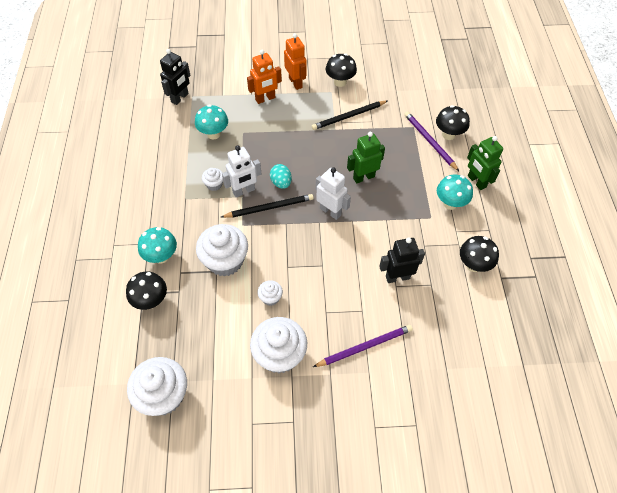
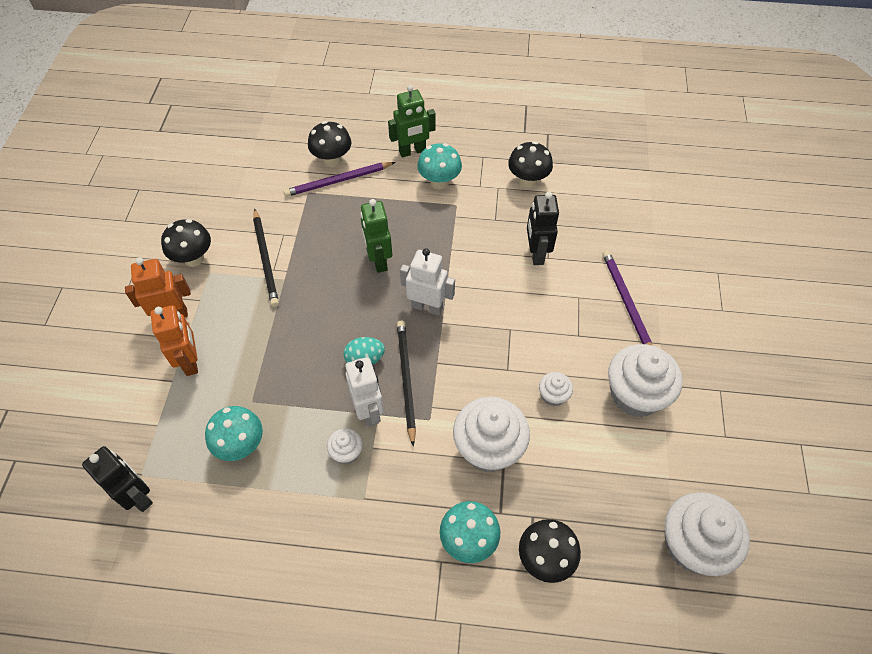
camera: 80 degrees left, 0 degrees up
white robot [316,167,351,220] -> white robot turned 60 degrees clockwise [400,248,455,316]

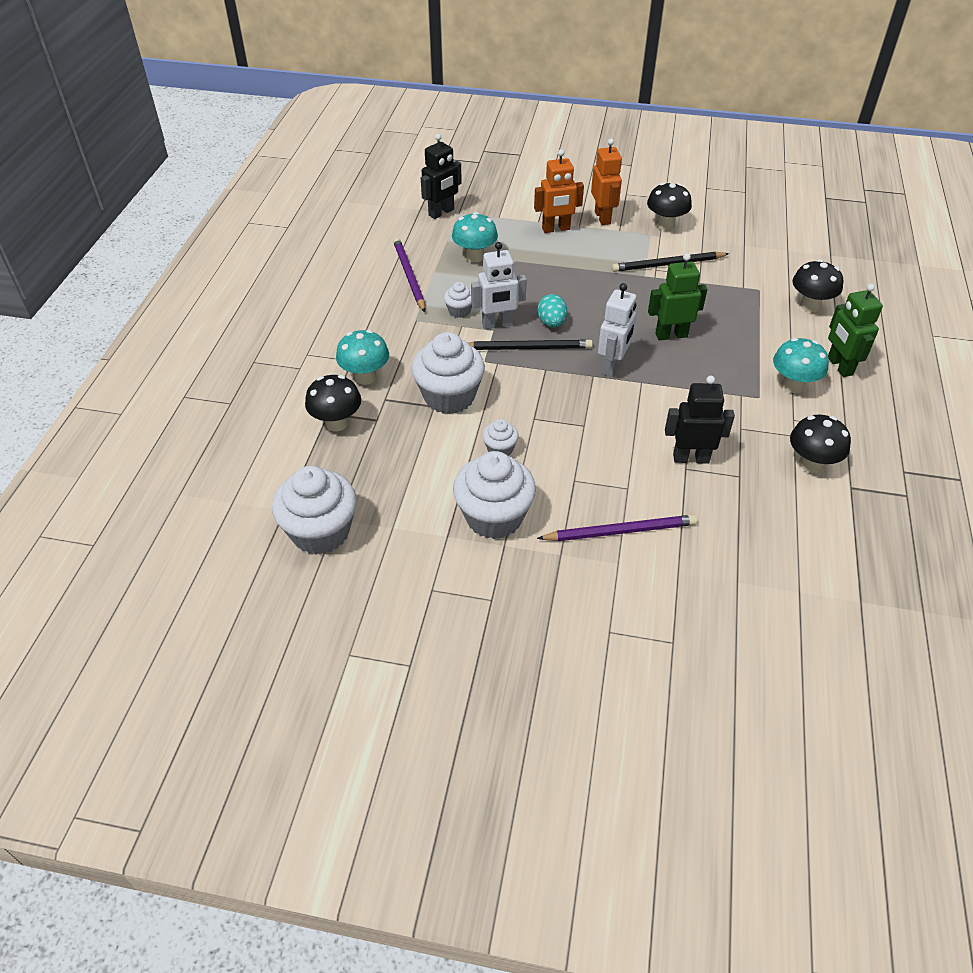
camera: 95 degrees right, 10 degrees down
purple pencil [283,162,396,197] -> purple pencil moved to [393,238,425,312]

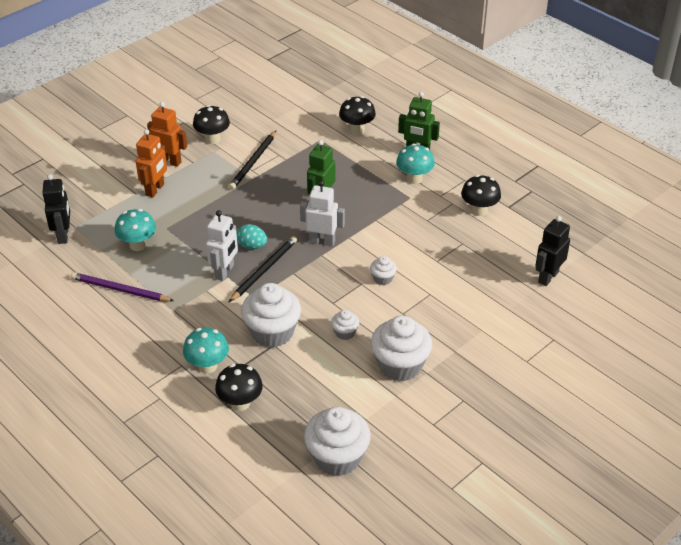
camera: 55 degrees left, 5 degrees down
white cupcake [444,282,472,318] -> white cupcake moved to [370,256,397,285]
purple pencil [537,515,697,541] -> none
white robot [598,283,637,377] -> white robot turned 45 degrees counterclockwise [300,180,345,247]
black robot [665,376,735,464] -> black robot moved to [536,216,570,286]

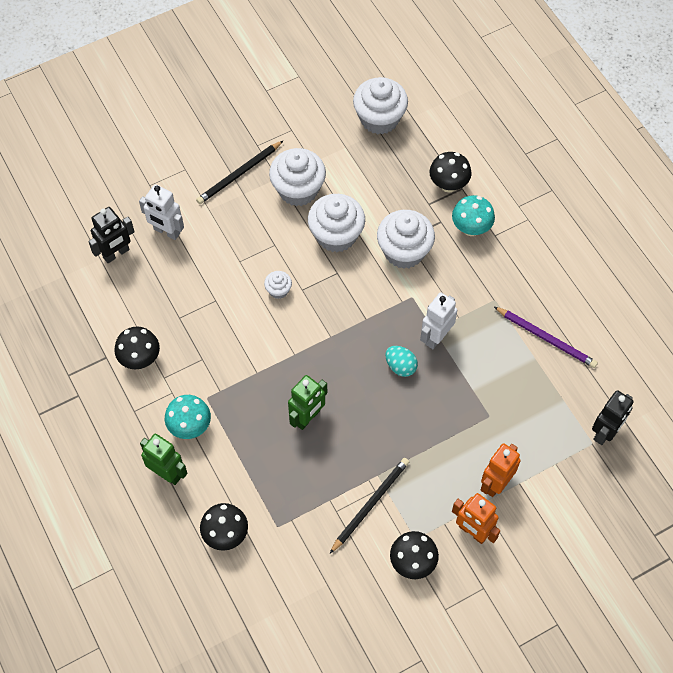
camera: 165 degrees left, 20 degrees up
black robot [43,174,70,244] -> black robot turned 150 degrees counterclockwise [592,390,633,445]
turquoise mushroom [115,209,156,251] -> none
black pencil [228,236,297,303] -> black pencil moved to [196,141,283,204]
white robot [300,180,345,247] -> white robot moved to [139,184,184,240]
white cupcake [331,310,359,340] -> white cupcake [308,194,365,253], size x2.10

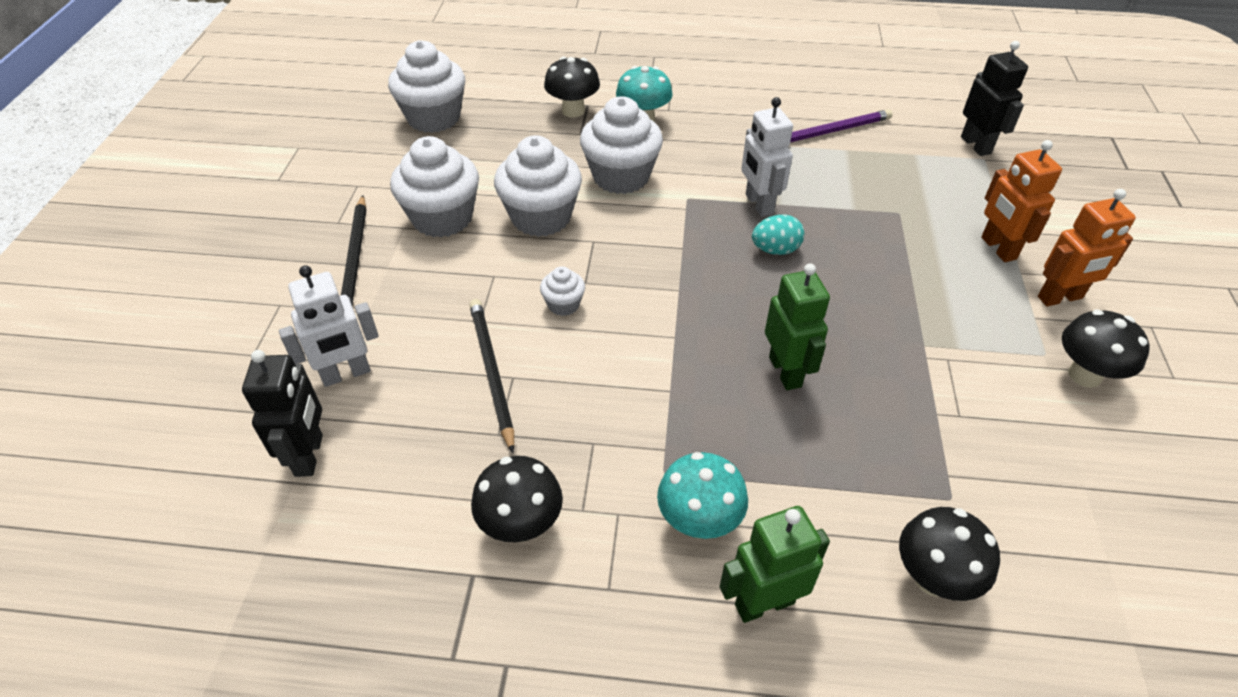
camera: 55 degrees left, 15 degrees down
black pencil [330,458,409,553] -> black pencil moved to [470,299,514,453]

